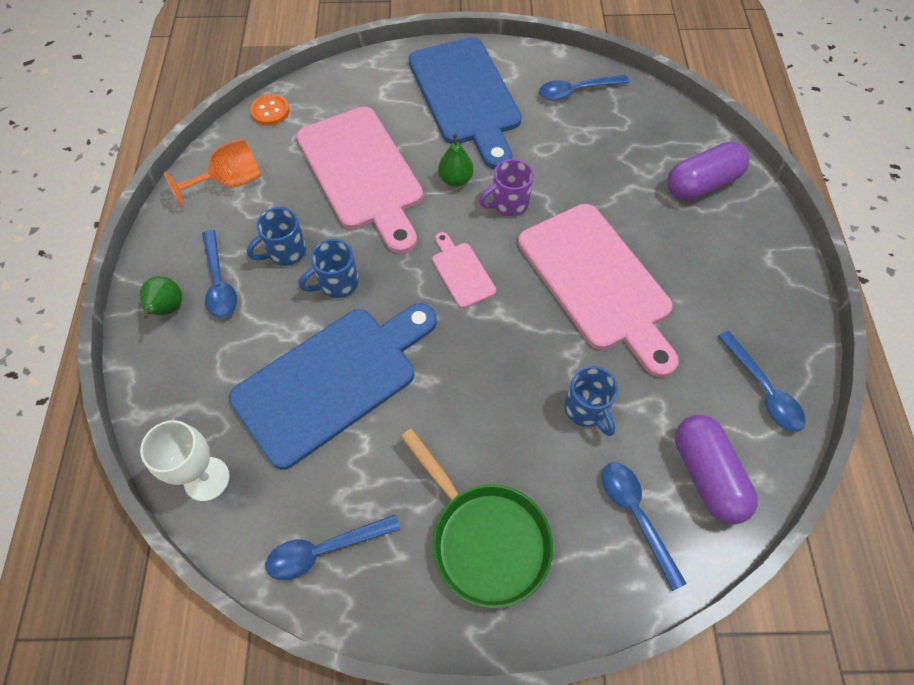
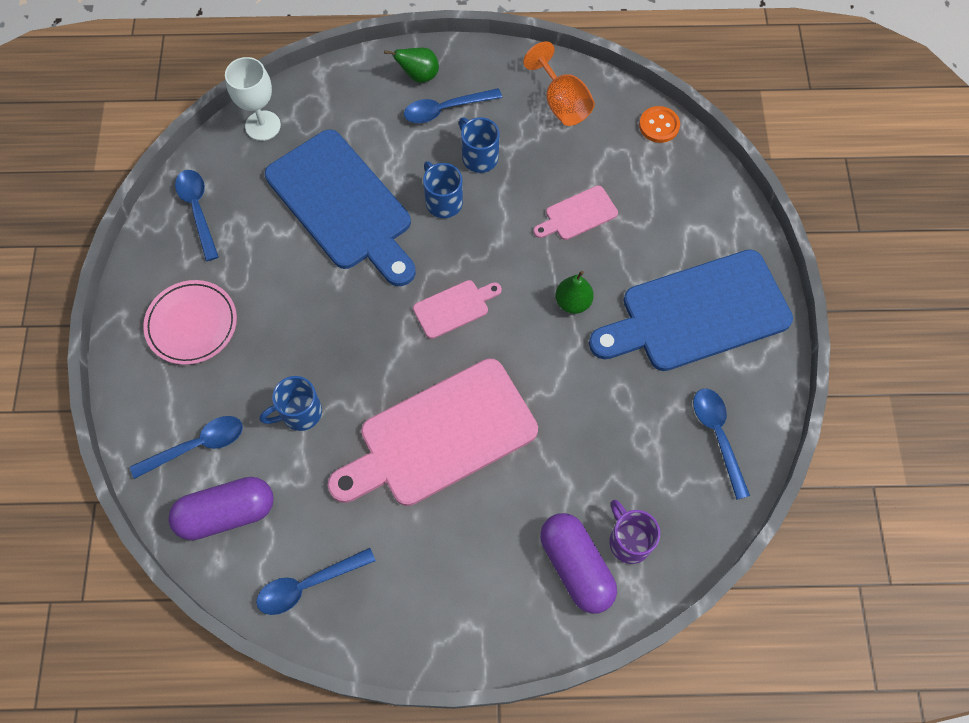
camera: 90 degrees right, 5 degrees up
pink cutting board [296,107,423,254] -> pink cutting board [533,186,618,240], size x0.45
green pan [401,428,553,608] -> pink plate [143,280,237,365]
purple mug [479,159,534,217] -> purple mug moved to [609,500,660,564]

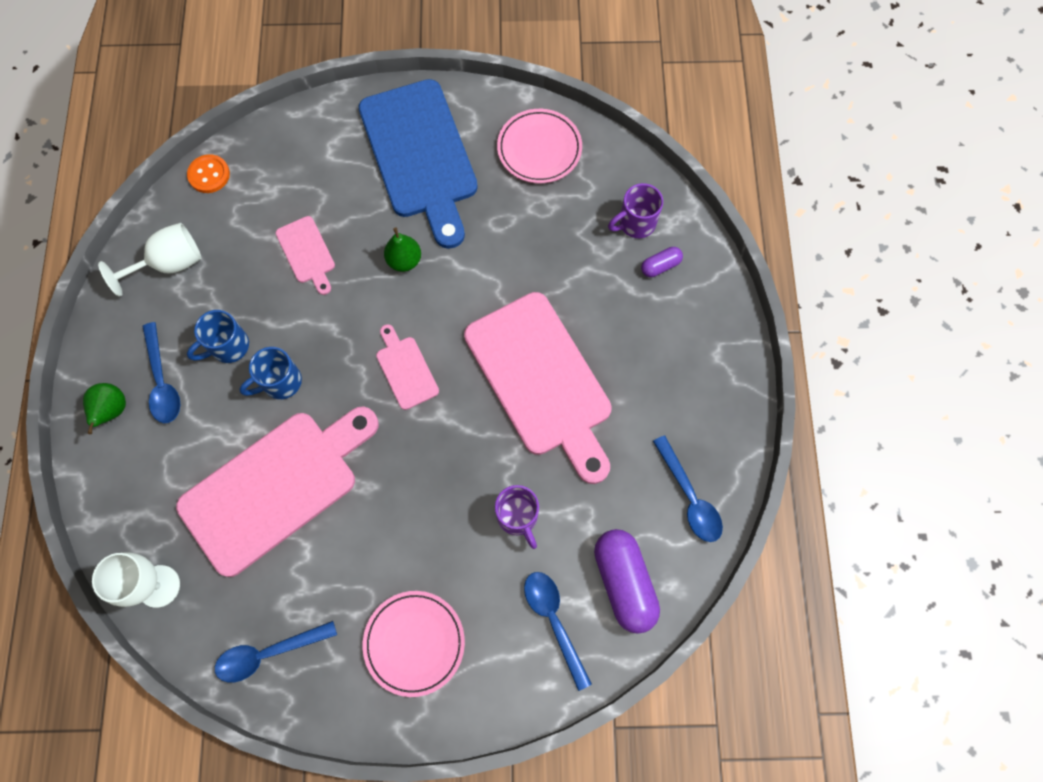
camera: 90 degrees left, 5 degrees up
blue mug [260,376,322,431] -> purple mug [495,485,539,549]
blue cutting board [265,130,416,286] -> pink cutting board [176,407,379,577]
orange goblet [523,41,595,126] -> white goblet [98,223,201,296]
purple capsule [540,513,617,614] -> purple capsule [641,247,683,277], size x0.49
blue spoon [693,389,750,500] -> pink plate [497,109,582,183]

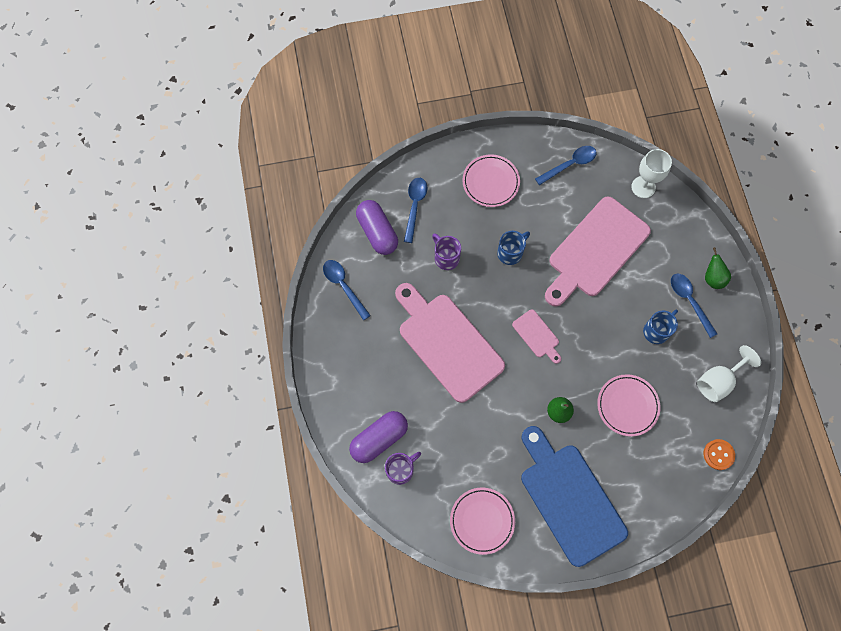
camera: 170 degrees right, 0 degrees up
blue mug [239,347,302,399] -> blue mug moved to [497,231,530,265]
pink cutting board [276,216,335,295] -> pink plate [597,374,661,437]
blue spoon [524,572,592,691] -> blue spoon turned 135 degrees counterclockwise [404,178,427,243]
purple capsule [641,247,683,277] -> purple capsule [349,411,408,463], size x2.04

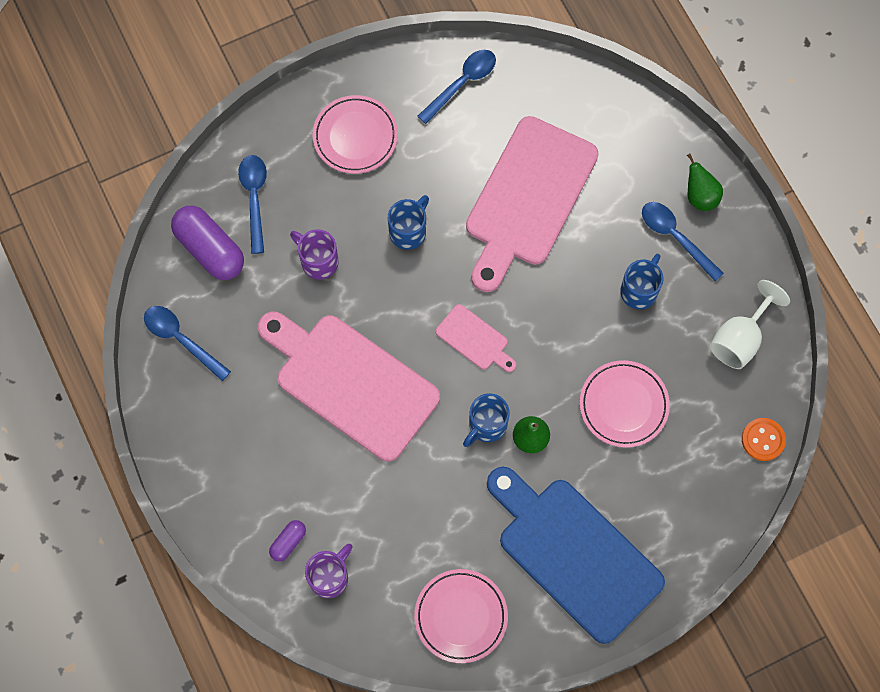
camera: 15 degrees left, 0 degrees up
purple capsule [349,411,408,463] -> purple capsule [269,520,306,562], size x0.49
white goblet [631,149,672,198] -> none
none -> blue mug [463,393,510,447]

